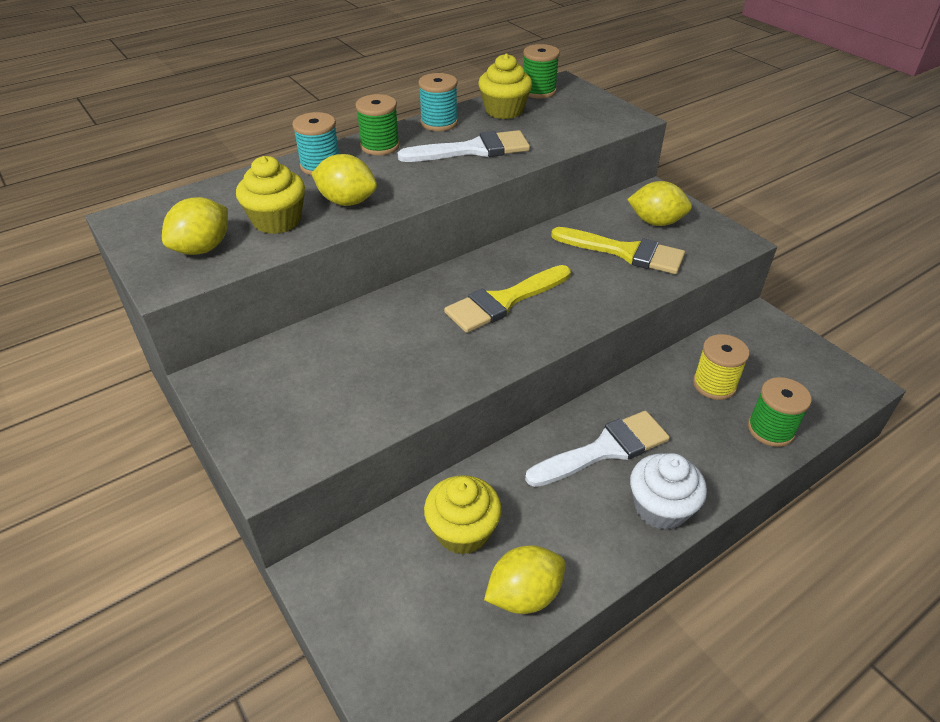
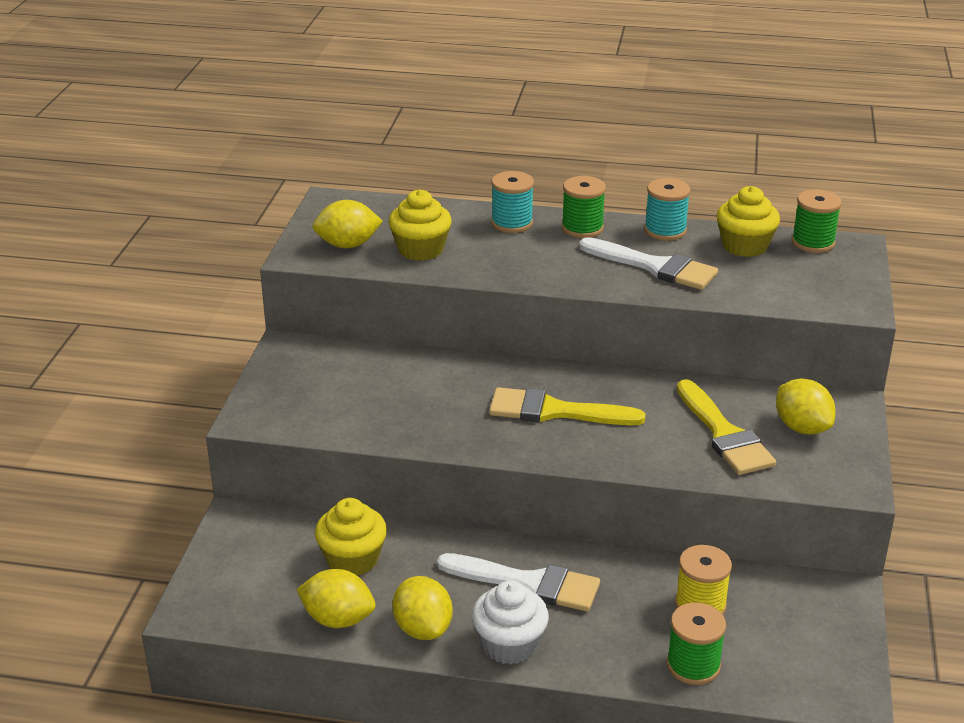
camera: 45 degrees right, 10 degrees down
yellow lemon [311,154,377,206] -> yellow lemon moved to [392,576,453,640]

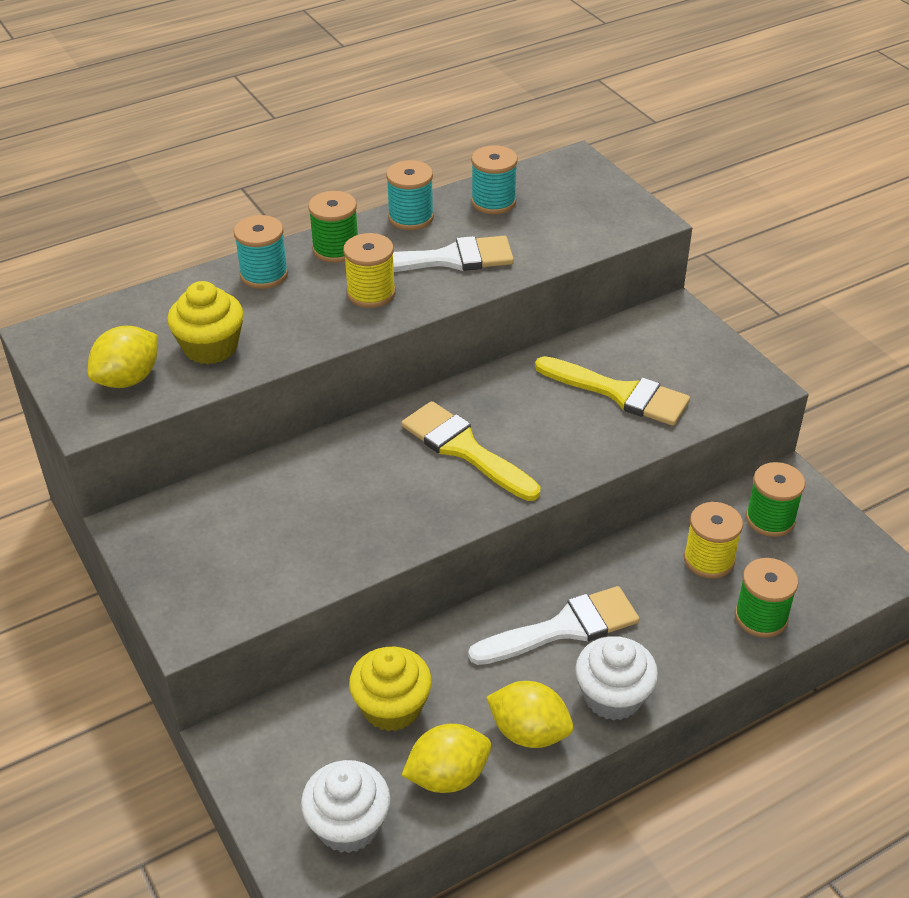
camera: 40 degrees left, 10 degrees up
yellow brush [489,387,645,425] -> yellow brush turned 75 degrees clockwise [401,401,540,501]
yellow cupcake [717,186,780,257] -> turquoise spool [471,145,518,214]
yellow lemon [776,378,836,435] -> none
green spool [792,189,842,253] -> green spool moved to [746,462,805,537]
none -> white cupcake [301,760,390,853]
none -> yellow spool [343,233,396,308]

